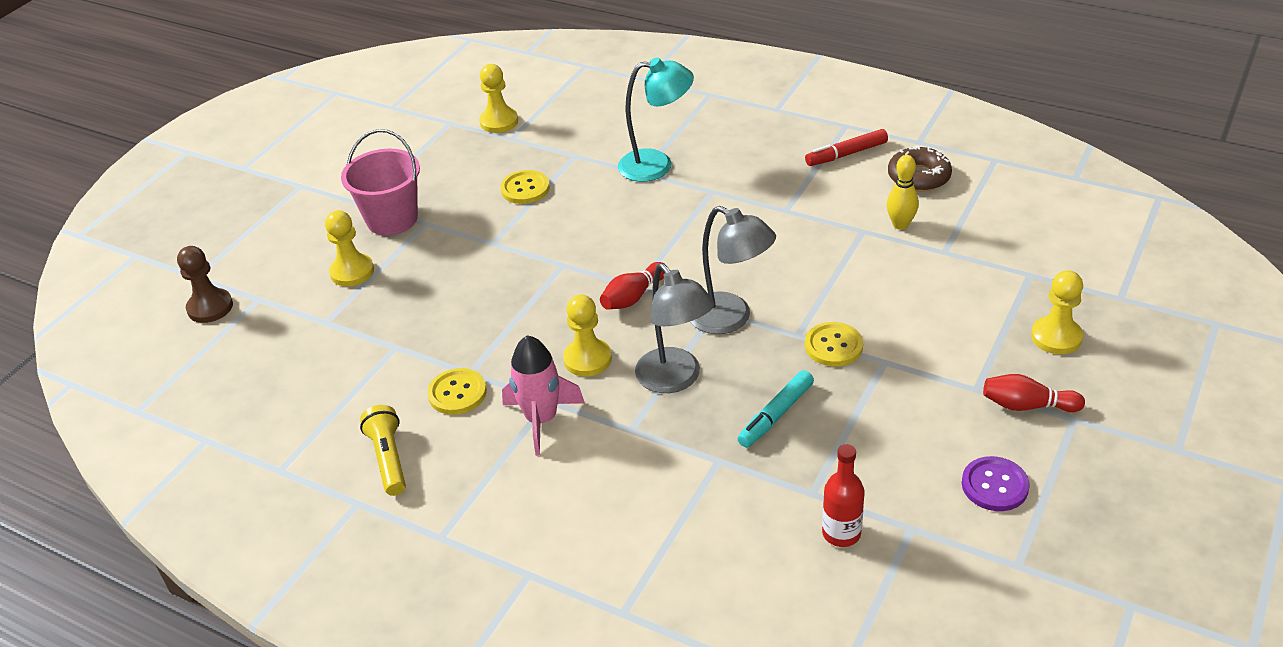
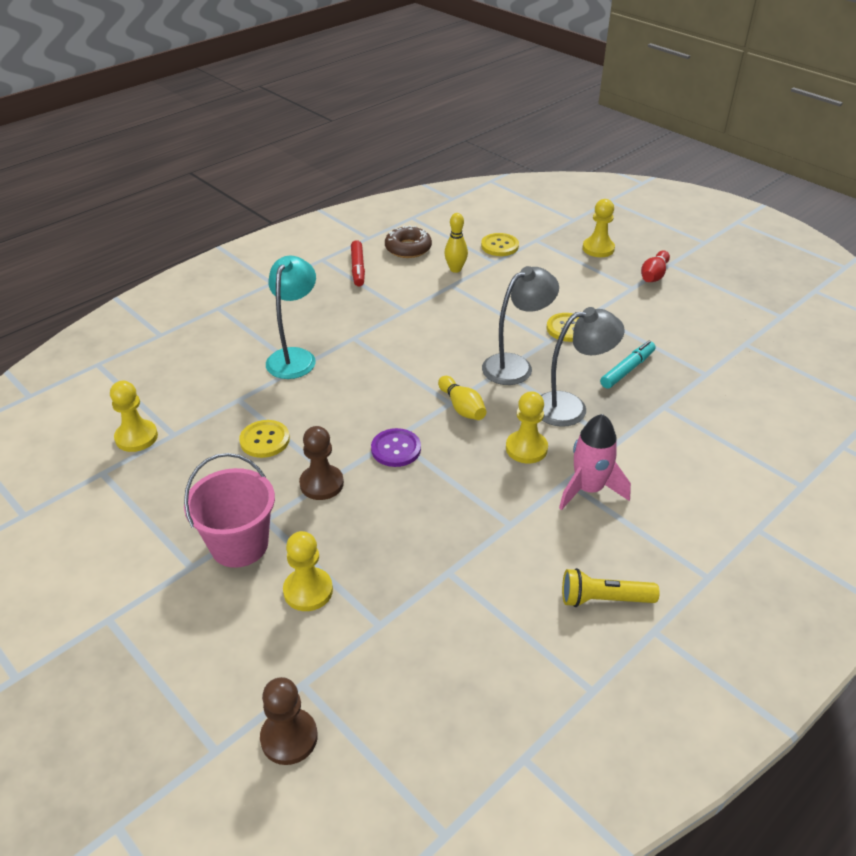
camera: 75 degrees left, 0 degrees up
yellow button [427,368,487,415] -> yellow button moved to [481,233,519,256]
red bowling pin [600,262,664,310] -> yellow bowling pin [438,376,486,420]
turquoise marker [737,370,814,448] -> turquoise marker turned 105 degrees counterclockwise [600,341,656,389]
red bottle [822,444,865,547] -> none
purple button [962,456,1030,511] -> purple button moved to [371,428,421,467]
none -> brown pawn [299,426,344,500]

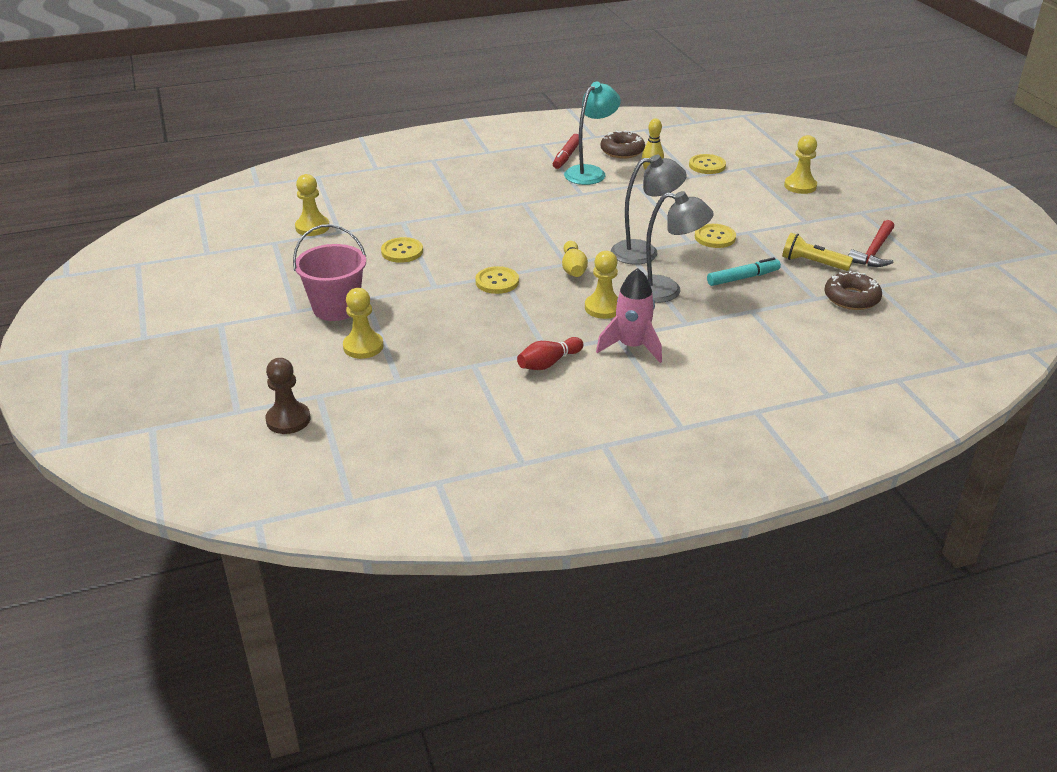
camera: 25 degrees right, 5 degrees down
turquoise lamp [266,256,316,379] -> turquoise lamp moved to [564,82,621,185]
brown pawn [299,426,344,500] -> none
purple button [371,428,421,467] -> yellow button [475,266,519,294]
yellow flashlight [562,568,660,607] -> yellow flashlight moved to [782,233,853,271]
red bowling pin [641,251,670,282] -> red bowling pin moved to [517,337,583,370]
none -> brown donut [824,271,882,310]
none -> red hammer [848,220,894,267]

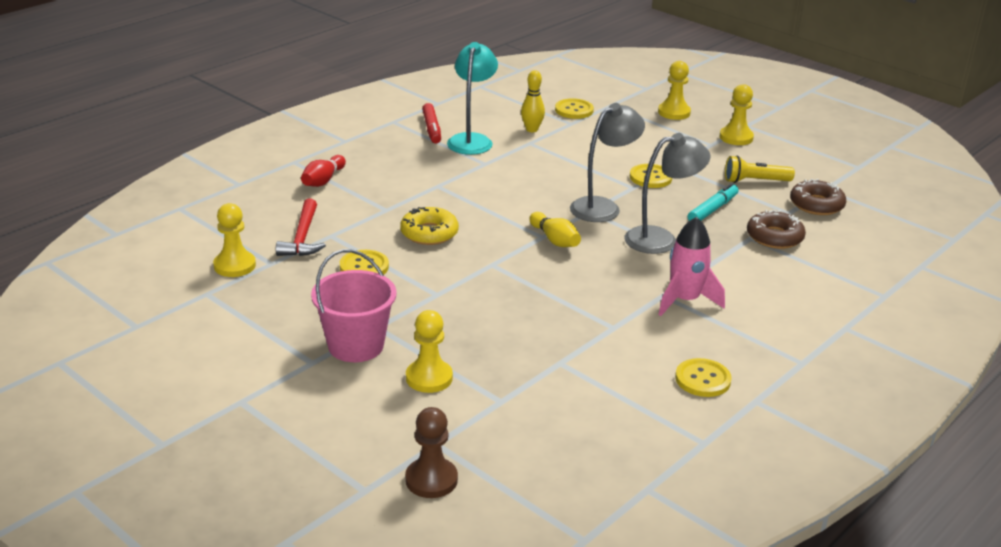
camera: 30 degrees left, 5 degrees down
yellow button [475,266,519,294] -> yellow button moved to [675,358,732,397]
red bowling pin [517,337,583,370] -> red bowling pin moved to [301,155,346,187]
yellow pawn [585,251,618,319] -> yellow pawn moved to [720,84,754,145]
brown donut [600,130,645,159] -> brown donut moved to [747,210,806,249]
red hammer [848,220,894,267] -> red hammer moved to [276,199,326,256]
none -> yellow donut [400,207,459,245]

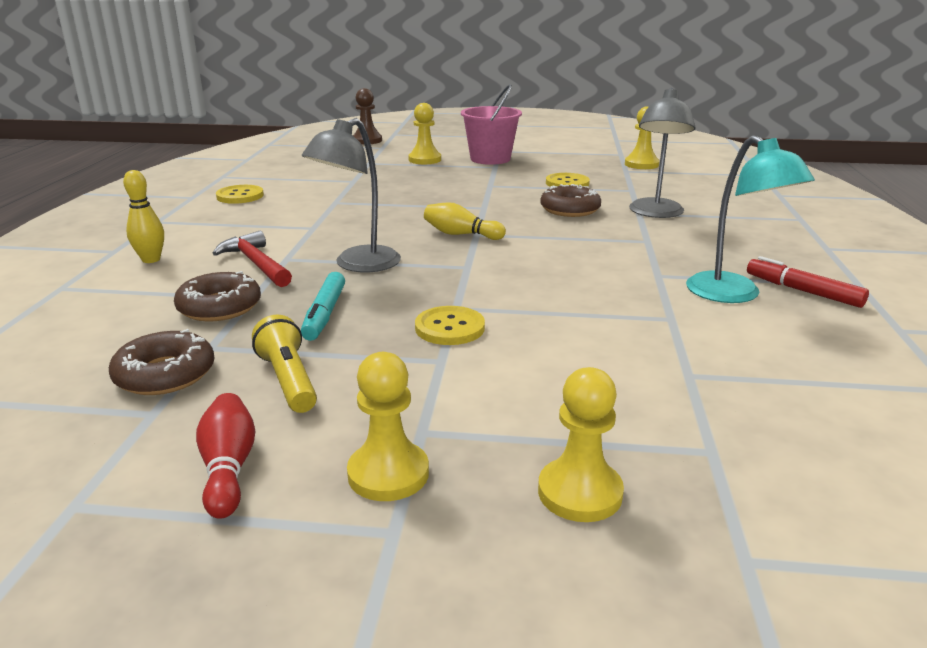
camera: 145 degrees right, 5 degrees down
red hammer [276,199,326,256] -> red hammer moved to [212,231,292,287]
red bowling pin [301,155,346,187] -> red bowling pin moved to [196,393,255,519]
yellow donut [400,207,459,245] -> brown donut [540,184,601,217]
yellow bowling pin [521,70,545,132] -> yellow bowling pin moved to [123,170,164,263]
yellow button [555,98,594,119] -> none
grey lamp [570,103,645,222] -> grey lamp moved to [629,88,696,218]
pink rocket [658,217,725,316] -> none
yellow flashlight [725,156,795,183] -> yellow flashlight turned 75 degrees counterclockwise [252,314,317,413]

